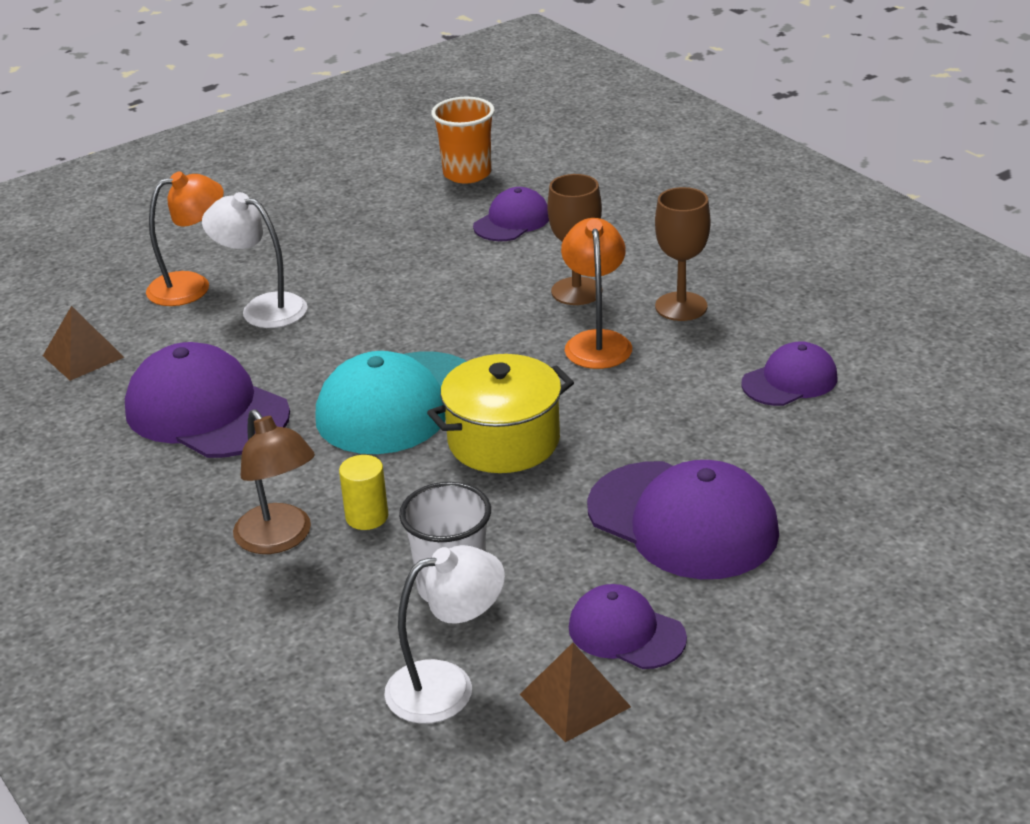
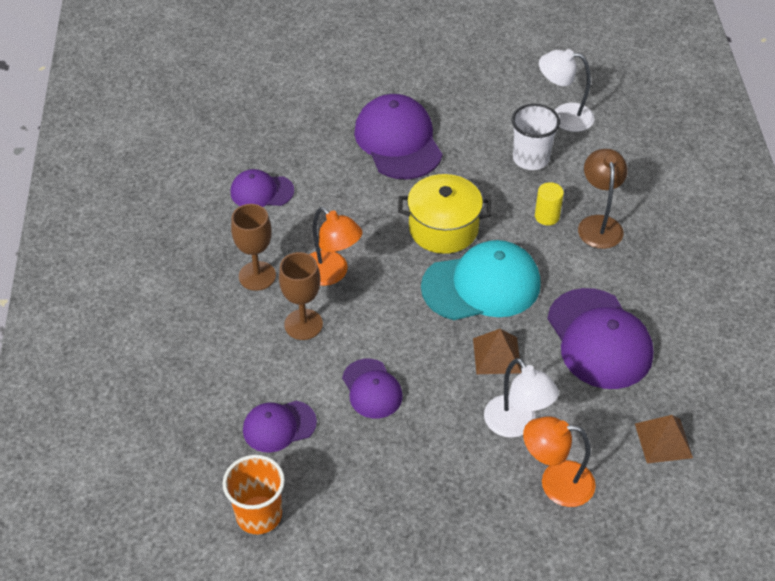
camera: 150 degrees left, 15 degrees up
brown pyramid [519,643,631,742] -> brown pyramid moved to [473,329,521,374]
orange lamp [561,218,632,369] -> orange lamp turned 75 degrees counterclockwise [310,207,362,286]
purple cap [569,584,687,669] -> purple cap moved to [342,359,403,419]

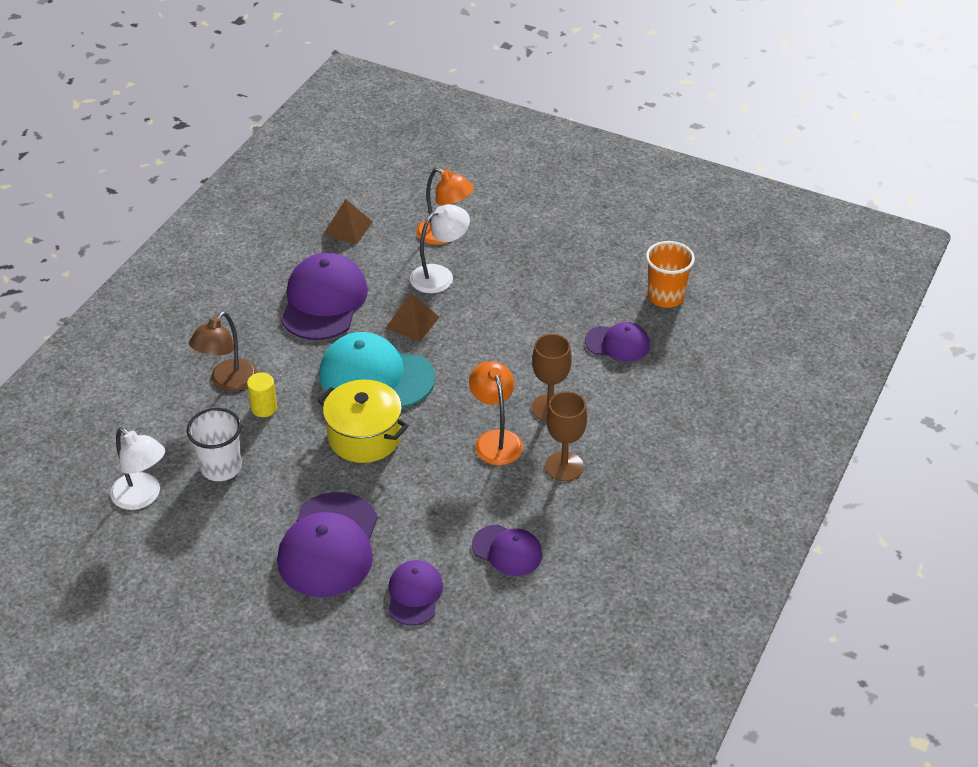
camera: 150 degrees left, 5 degrees down
purple cap [342,359,403,419] -> purple cap moved to [388,560,443,626]
white lamp [484,358,559,438] -> white lamp turned 60 degrees clockwise [410,204,470,293]

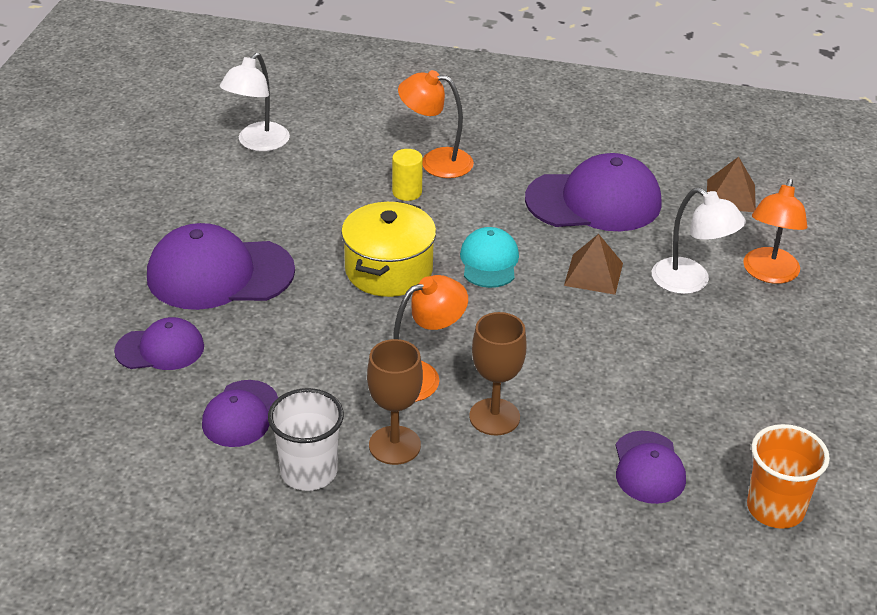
camera: 75 degrees right, 5 degrees down
white cup [187,408,242,481] -> white cup moved to [268,388,344,491]
brown lamp [189,311,257,392] -> orange lamp [398,70,474,178]
turquoise cap [319,332,435,408] -> turquoise cap [460,227,519,288], size x0.56

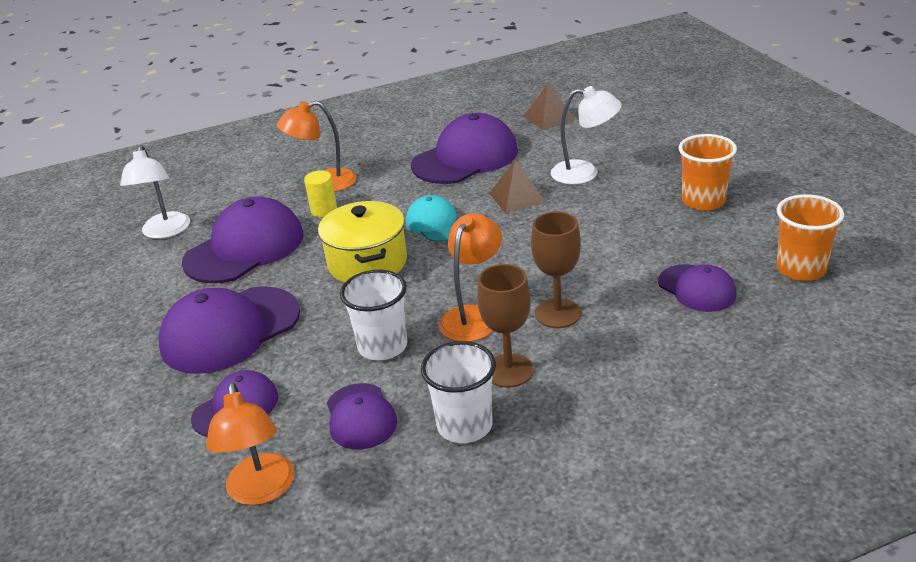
camera: 30 degrees left, 5 degrees down
orange lamp [743,179,807,284] -> orange lamp moved to [206,382,294,505]
none -> purple cap [182,196,304,283]
none -> white cup [340,270,407,360]
none -> orange cup [679,134,737,211]

